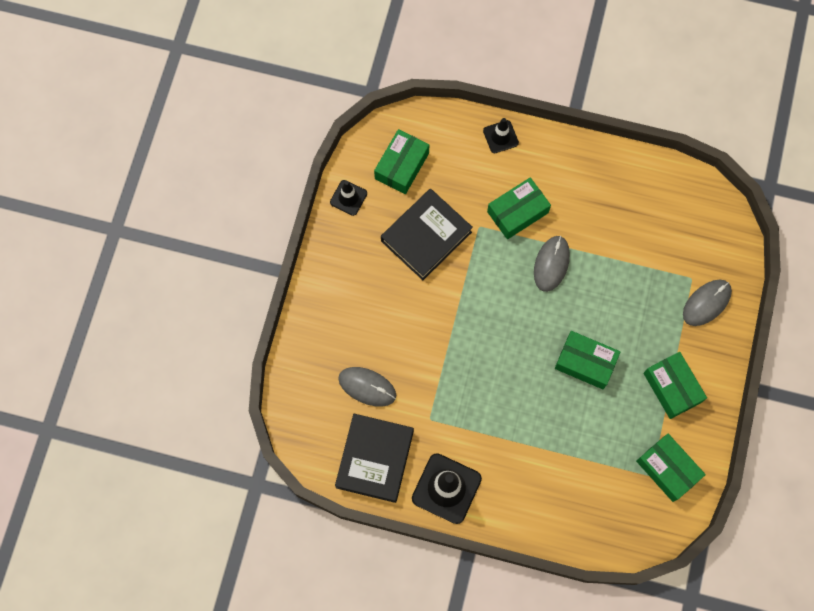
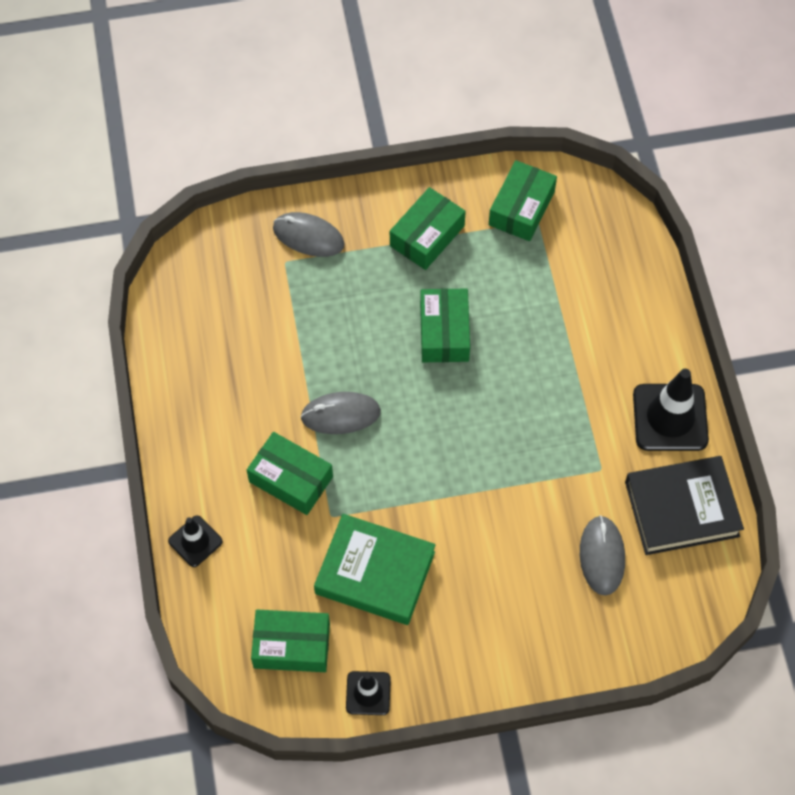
camera: 115 degrees left, 10 degrees down
black book [381,189,473,280] -> green book [314,514,436,625]

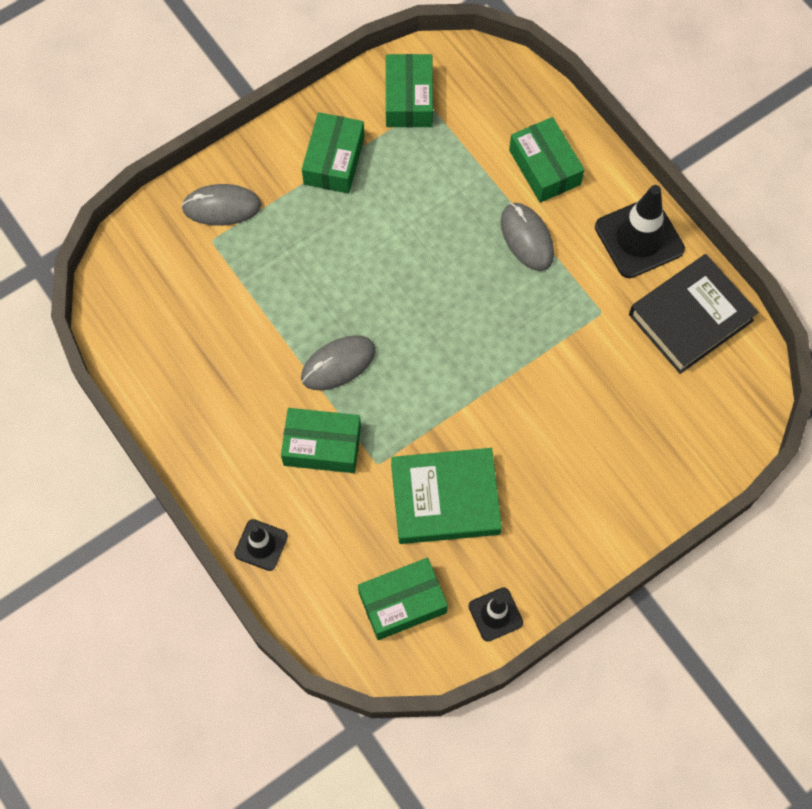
camera: 25 degrees left, 5 degrees up
green box [420,288,470,362] -> green box moved to [509,117,584,203]
grey mouse [580,515,625,596] -> grey mouse moved to [501,203,554,271]

